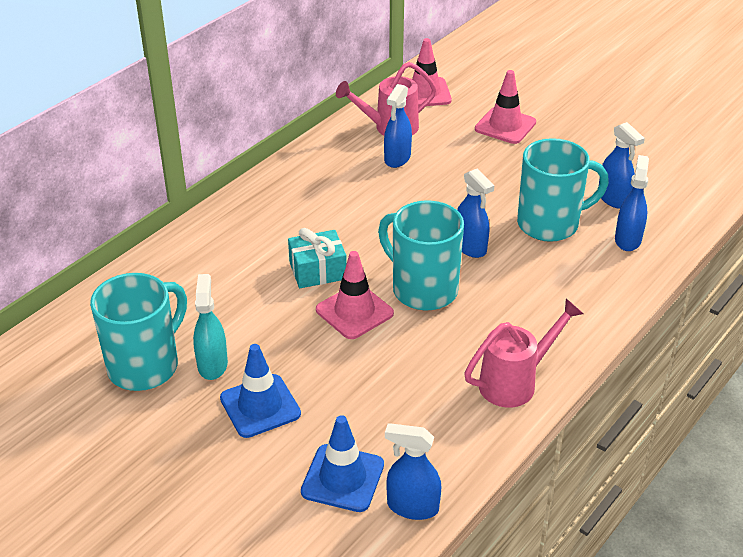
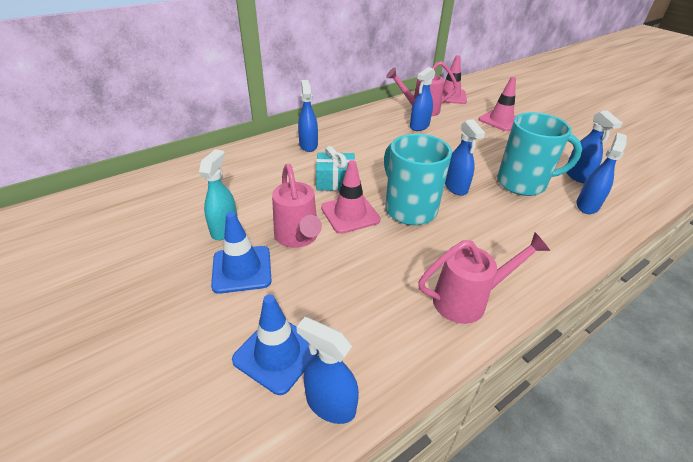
camera: 15 degrees right, 0 degrees up
turquoise mug [90,273,187,391] -> none
none -> pink watering can [272,164,322,248]
none -> blue spray bottle [298,80,318,152]

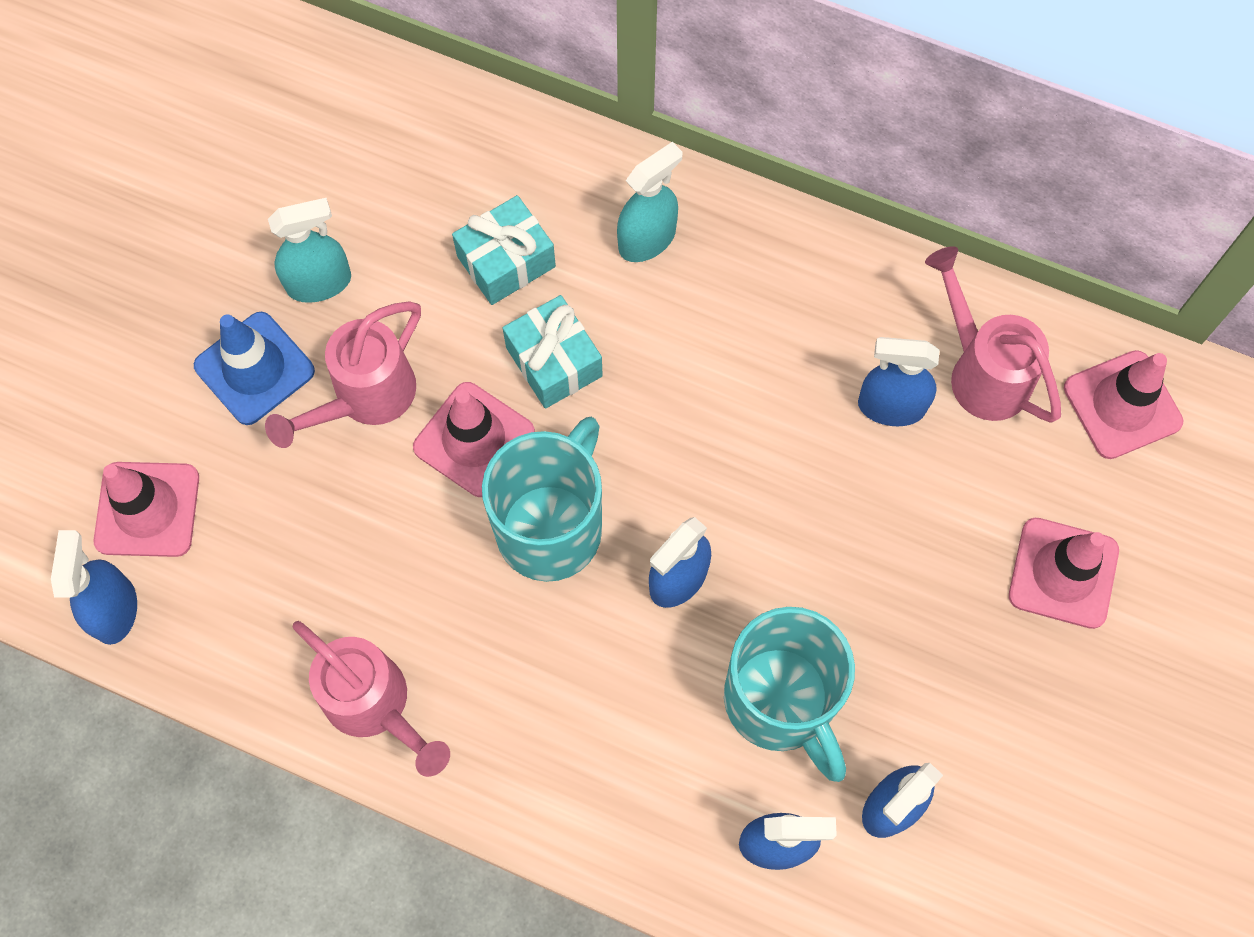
camera: 60 degrees right, 30 degrees up
blue traffic cone [232,295,319,395] -> pink traffic cone [94,462,199,557]
blue spray bottle [298,80,318,152] -> turquoise spray bottle [617,142,683,262]
none -> turquoise gift [452,195,556,305]

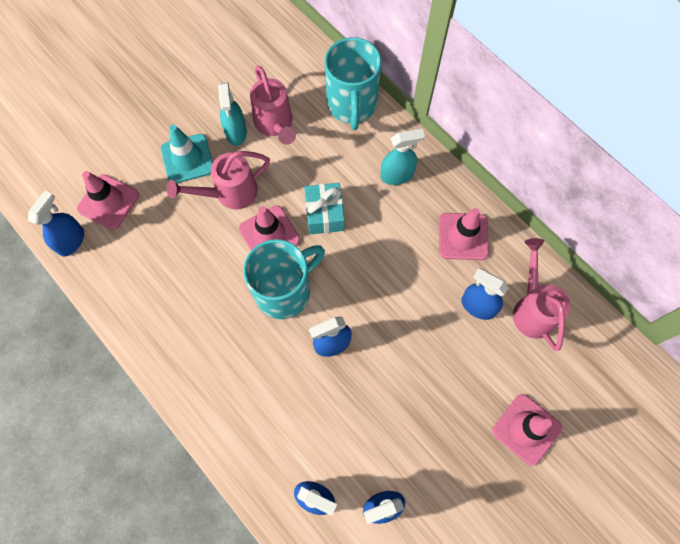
camera: 25 degrees right, 0 degrees up
blue traffic cone [194,312,315,425] -> turquoise traffic cone [161,125,213,183]
turquoise spray bottle [268,198,351,303] -> turquoise spray bottle turned 75 degrees clockwise [218,82,247,146]
pink watering can [293,621,450,777] -> pink watering can moved to [250,66,296,145]
turquoise gift [452,195,556,305] -> none
turquoise mug [724,607,855,782] -> turquoise mug moved to [324,37,382,130]
pink traffic cone [1064,350,1183,459] -> pink traffic cone moved to [439,208,489,260]

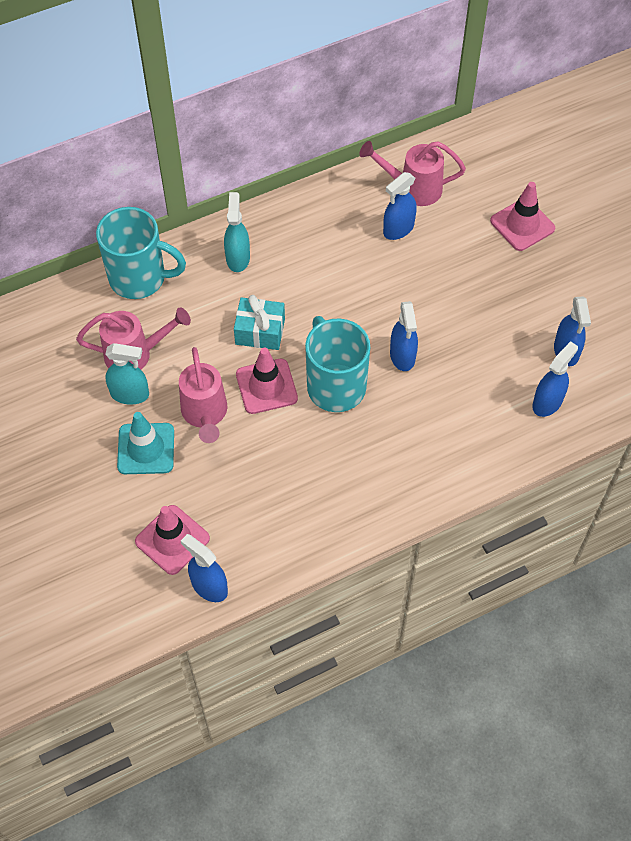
camera: 75 degrees left, 10 degrees down
pink traffic cone [439,208,489,260] -> none

